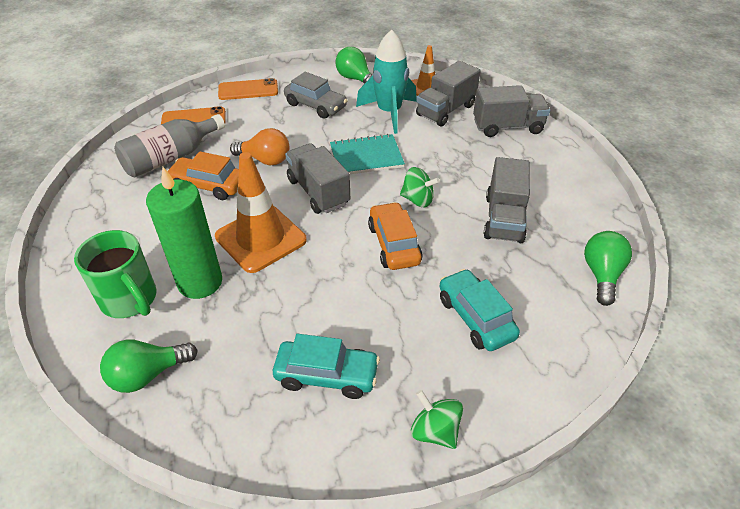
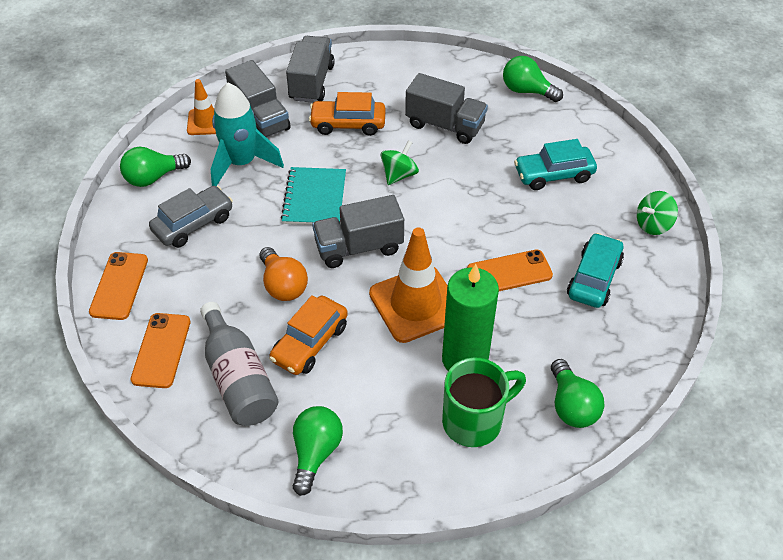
camera: 75 degrees left, 5 degrees up
orange light bulb [230,128,289,165] -> orange light bulb turned 120 degrees clockwise [260,247,308,301]
orange car [368,202,422,270] -> orange car moved to [309,92,386,136]
none -> green light bulb [293,406,343,496]
none -> orange phone [467,250,553,291]

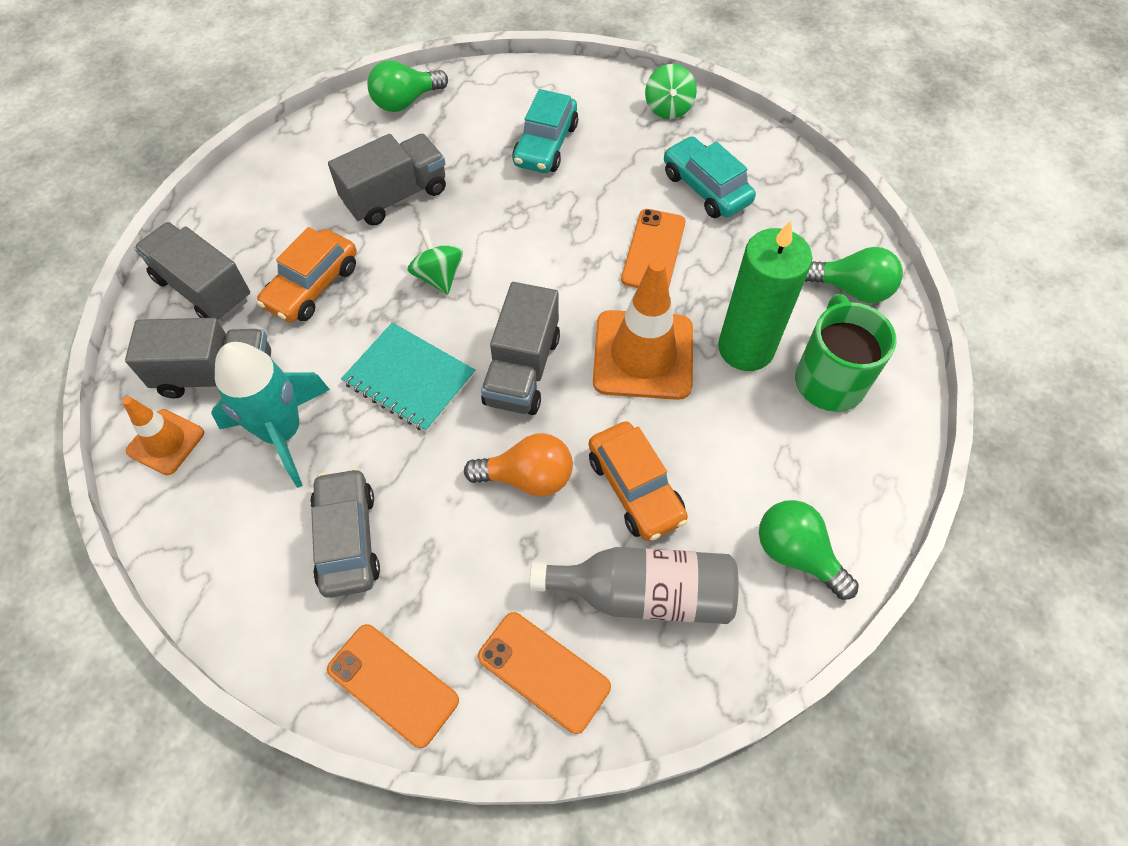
camera: 60 degrees left, 10 degrees up
green light bulb [120,147,191,187] -> none

